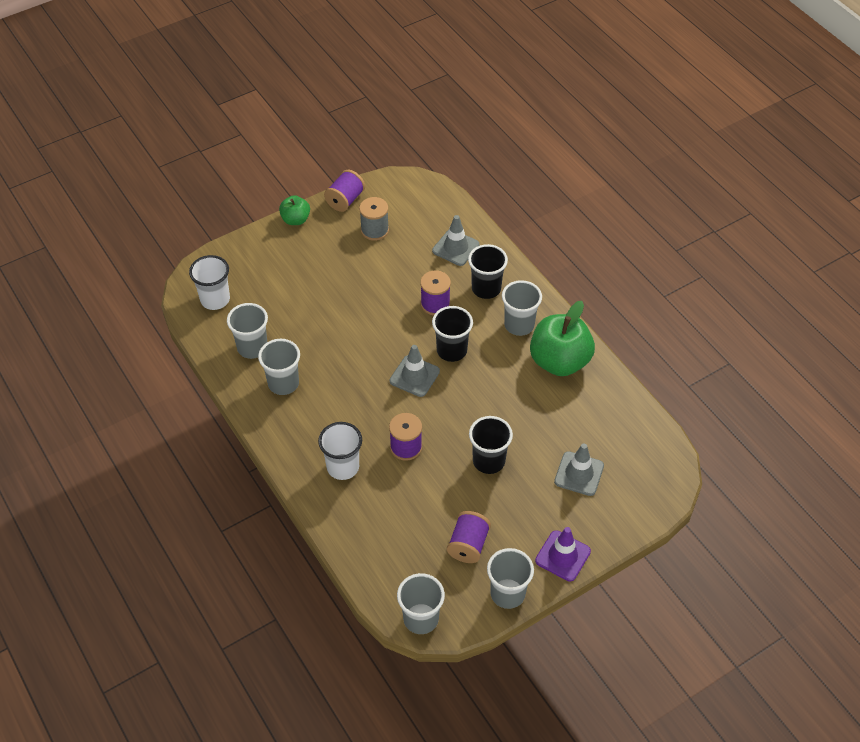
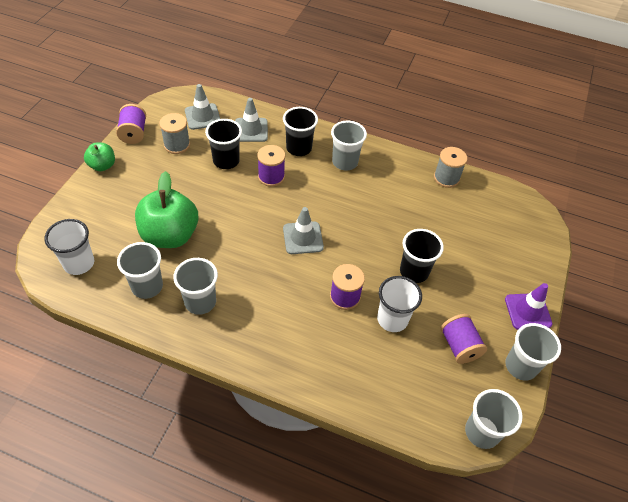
camera: 40 degrees left, 0 degrees up
white cup [318,422,362,480] -> white cup moved to [377,276,422,332]
black cup [432,306,473,362] -> black cup moved to [205,119,242,169]
green apple [530,301,595,376] -> green apple moved to [135,171,198,248]
grey traffic cone [554,444,604,496] -> grey traffic cone moved to [185,84,220,130]
none -> grey spool [434,147,467,188]

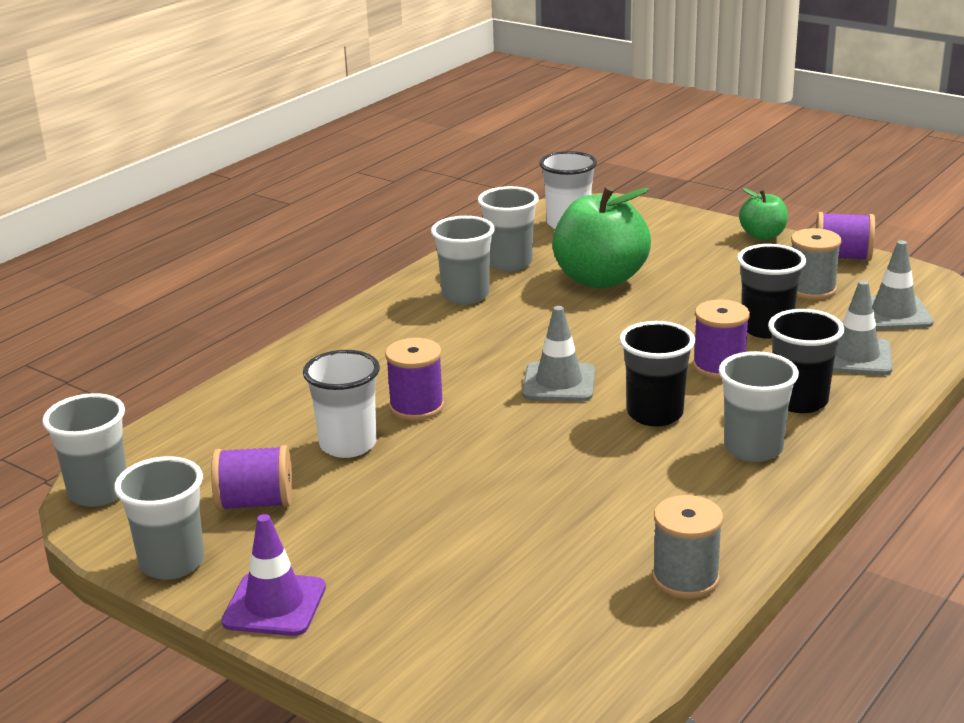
camera: 110 degrees right, 25 degrees down
black cup [400,229,444,283] -> black cup moved to [619,321,695,426]

